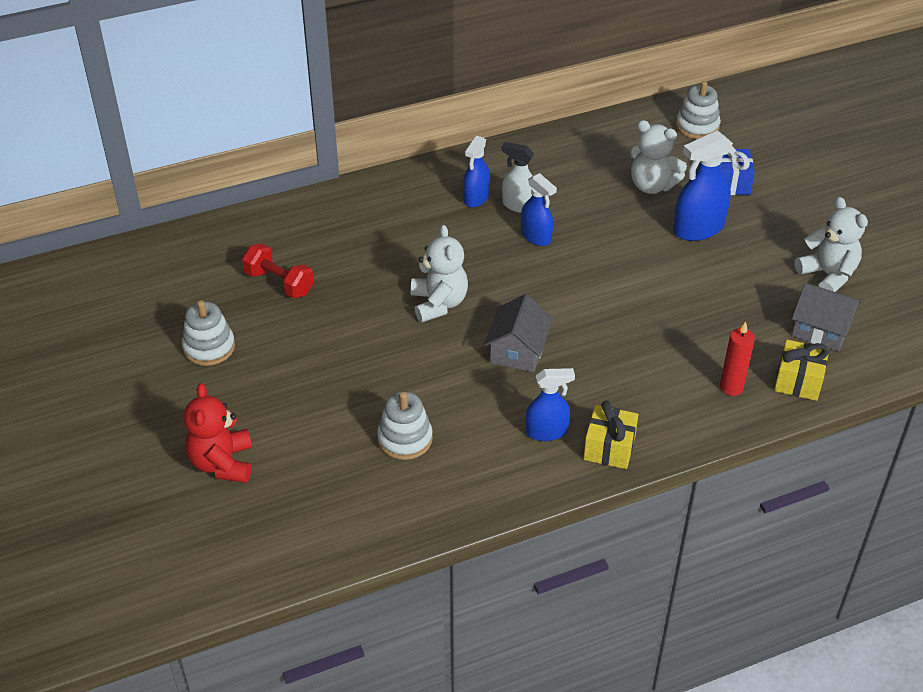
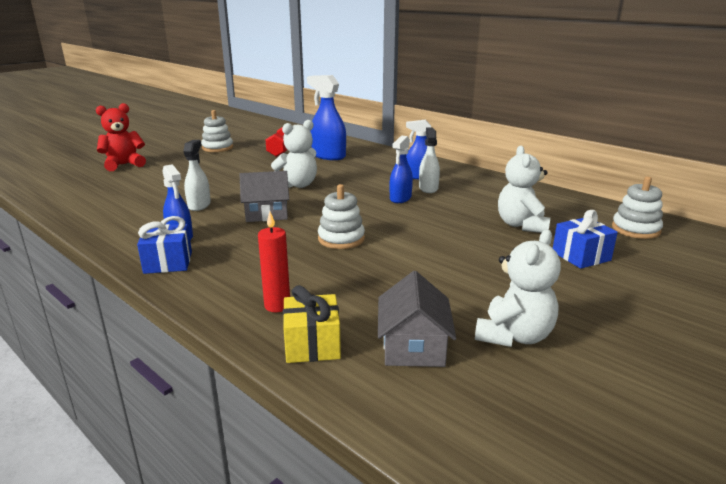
camera: 65 degrees right, 20 degrees down
white stacking toy [377,392,433,460] -> white stacking toy moved to [318,184,365,249]
yellow gift [583,401,638,469] -> blue gift [137,216,192,274]
blue spray bottle [673,130,733,241] -> blue spray bottle moved to [307,75,346,160]
none -> white spray bottle [183,140,211,211]

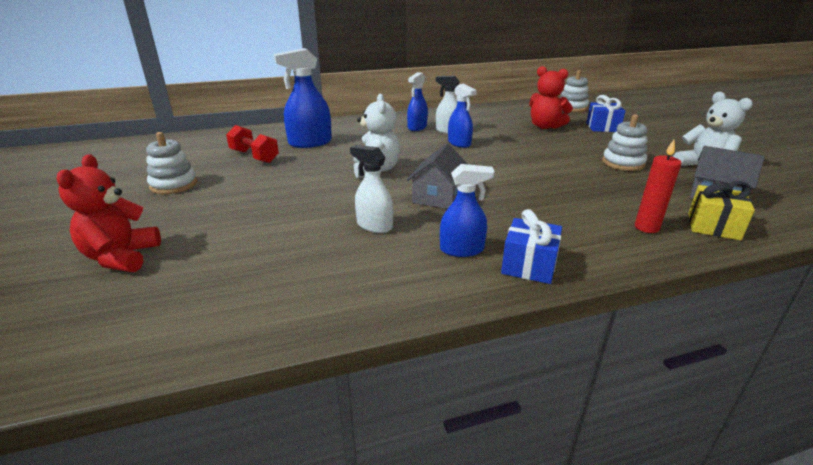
camera: 60 degrees left, 5 degrees up
white stacking toy [318,184,365,249] -> white stacking toy moved to [602,114,648,171]
white teddy bear [498,146,550,233] -> red teddy bear [529,66,573,129]

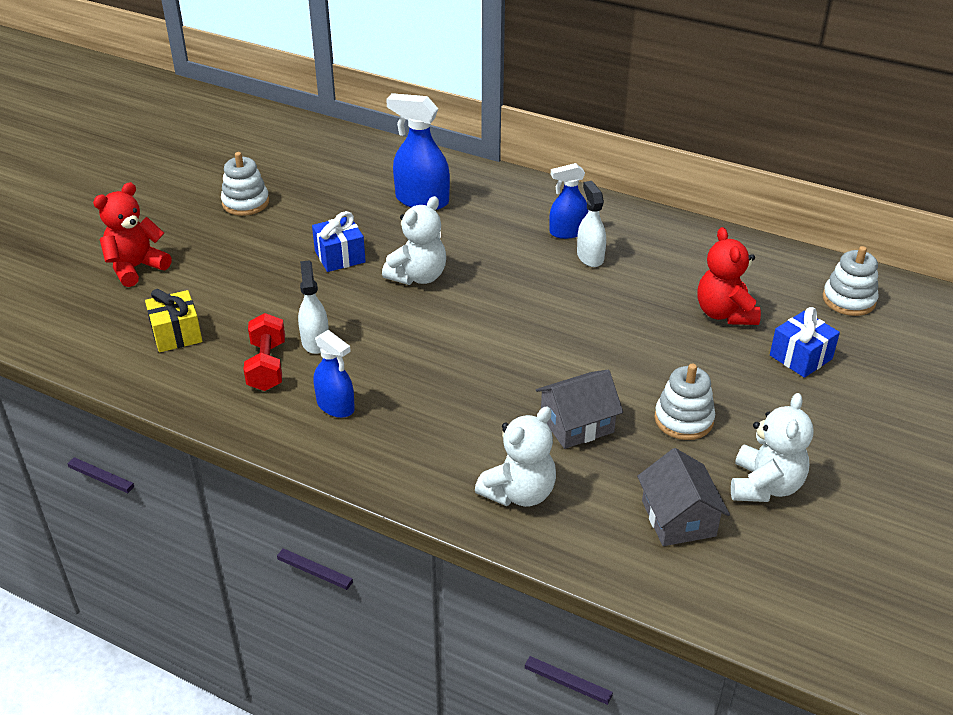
camera: 45 degrees right, 10 degrees up
red dumbbell [226,125,279,163] -> red dumbbell moved to [244,313,285,391]
grey house [406,143,467,209] -> grey house moved to [536,370,623,449]
blue spray bottle [448,84,477,148] -> none
blue gift [501,209,562,284] -> blue gift moved to [312,211,366,272]
red candle [635,140,681,233] -> white teddy bear [475,407,556,507]
yellow gift [688,181,755,240] -> yellow gift moved to [145,289,202,352]

